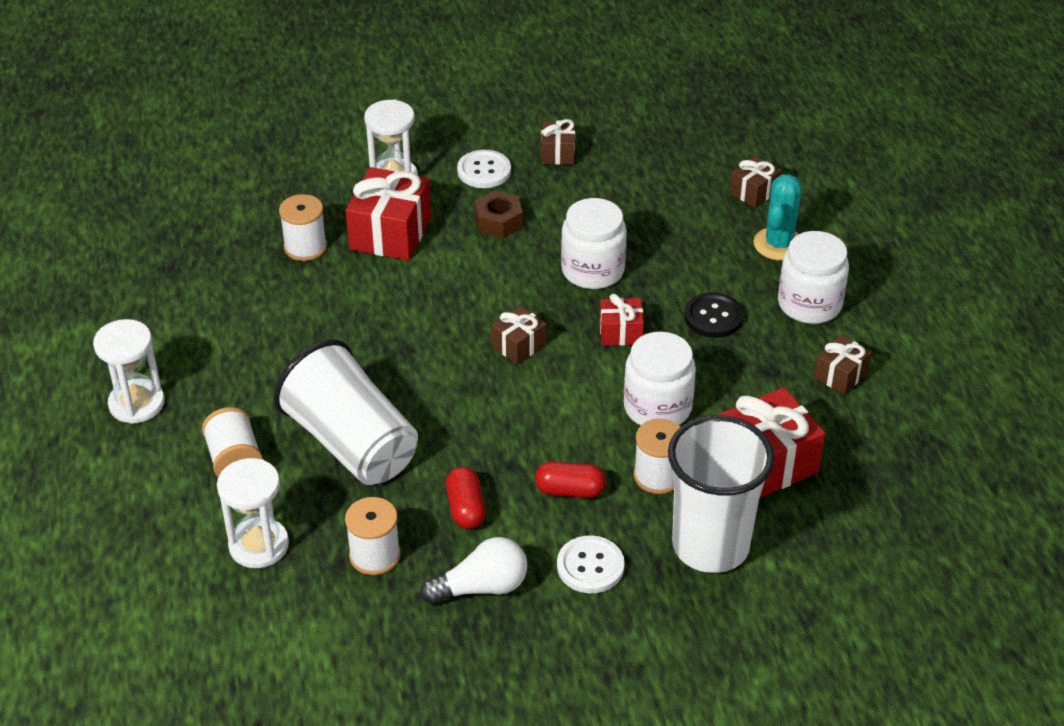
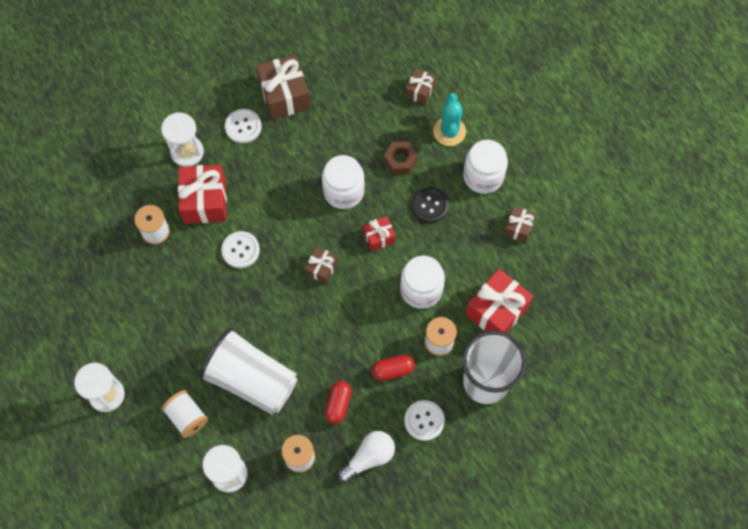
camera: 20 degrees left, 25 degrees up
red capsule [446,467,486,529] -> red capsule turned 45 degrees clockwise [325,381,352,424]
brown nut [475,191,523,238] -> brown nut moved to [384,142,418,174]
brown gift [541,119,575,165] -> brown gift [256,55,310,120], size x1.83
none -> white button [221,231,260,268]

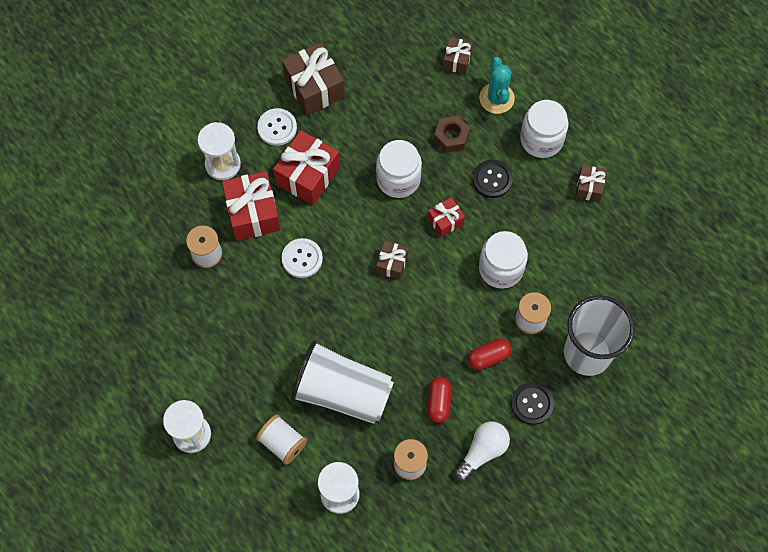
camera: 10 degrees left, 0 degrees up
white button [404,400,445,441] -> black button [511,382,554,425]
red gift [465,269,533,333] -> red gift moved to [273,130,340,205]

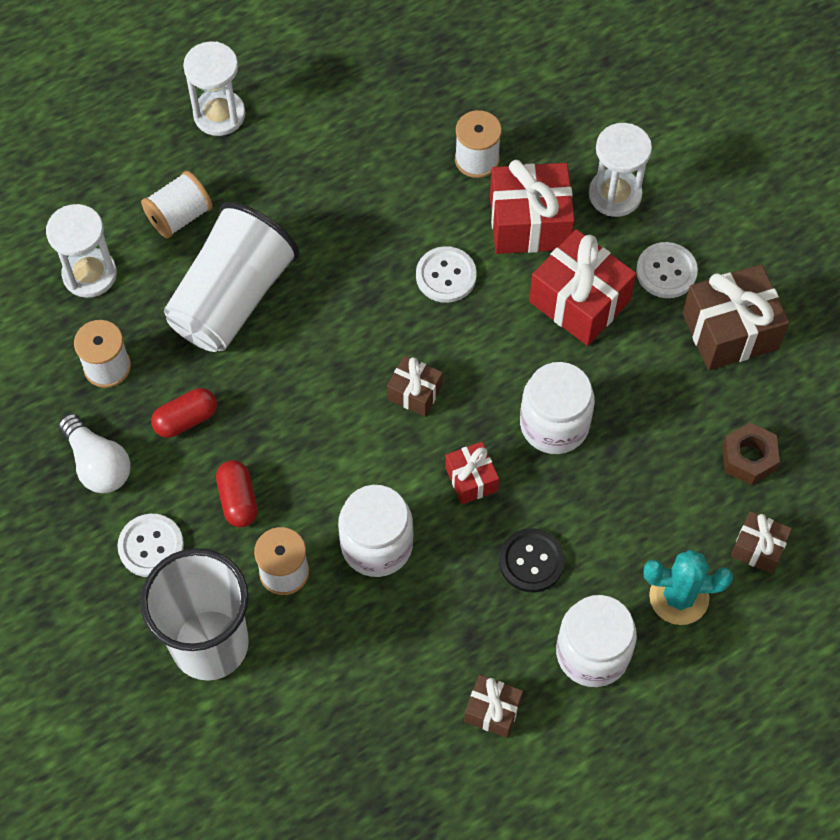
camera: 100 degrees right, 5 degrees down
red capsule [428,377,451,423] -> red capsule turned 45 degrees counterclockwise [151,388,217,438]
brown nut [434,116,470,153] -> brown nut moved to [722,422,780,485]
black button [511,382,554,425] -> white button [117,514,184,577]

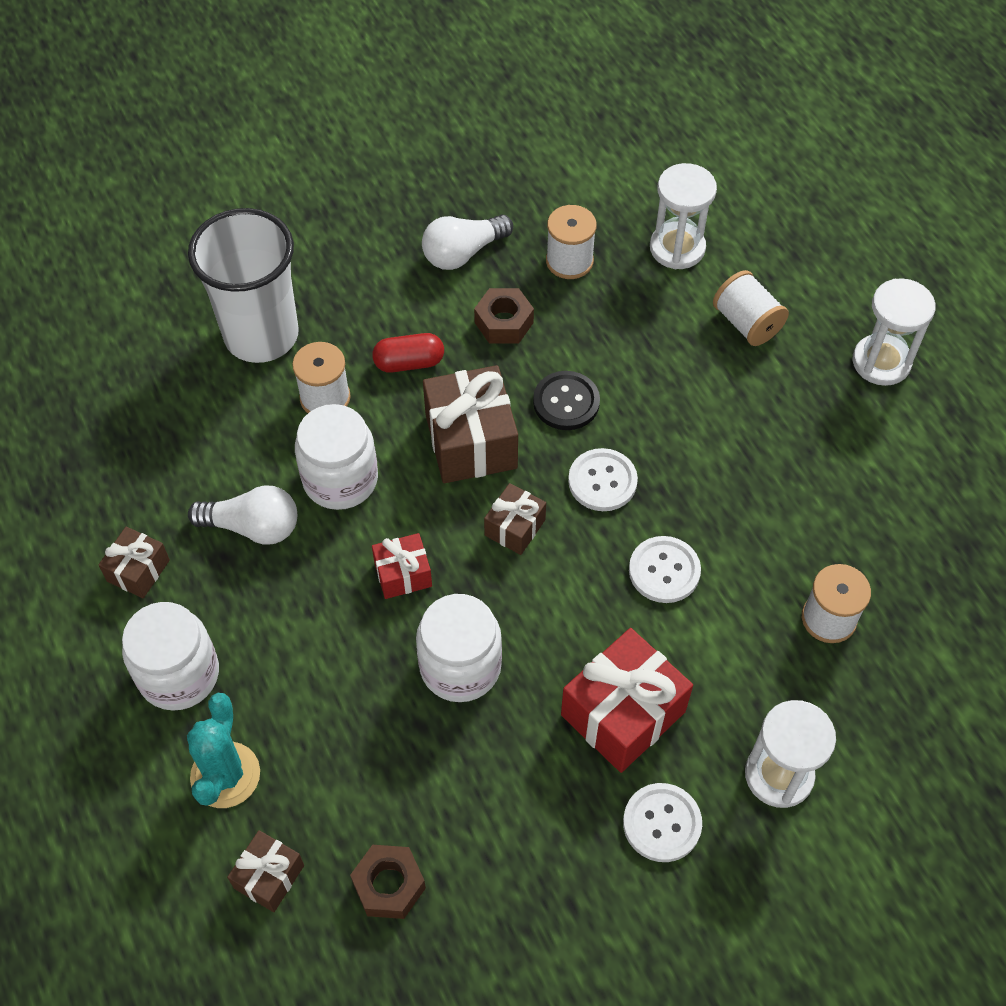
camera: 95 degrees right, 5 degrees down
white button [117,514,184,577] -> white button moved to [568,448,638,511]
red capsule [151,388,217,438] -> brown nut [474,288,534,344]
white cup [164,202,300,352] -> none
red gift [490,160,575,254] -> none
black button [499,528,565,592] -> black button moved to [533,371,600,430]
brown gift [682,264,790,370] -> brown gift moved to [423,365,518,483]
none -> white light bulb [188,485,297,545]

